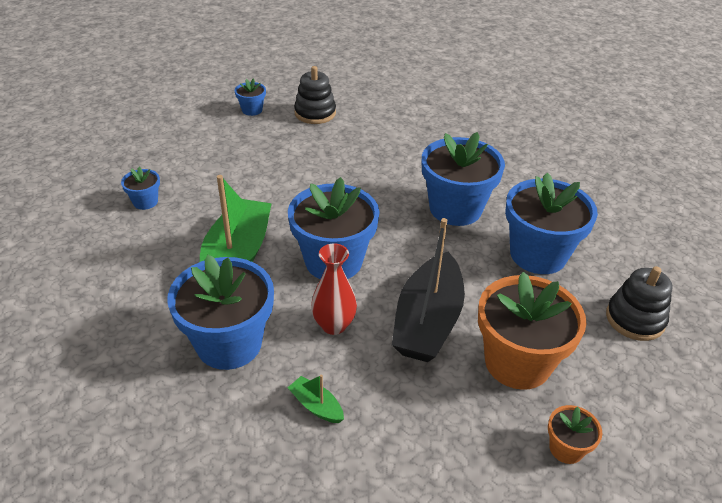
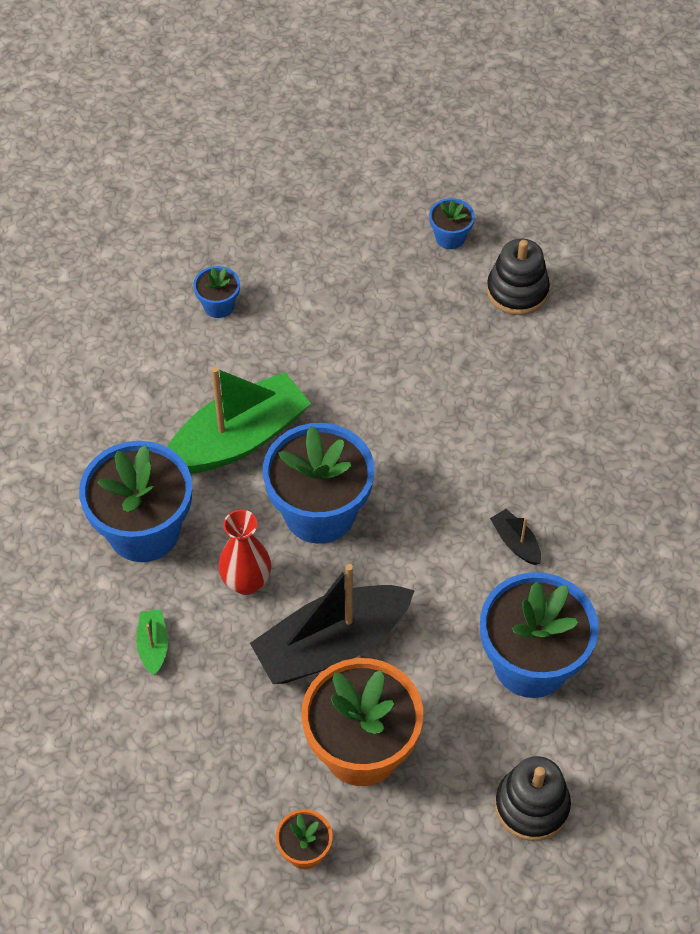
camera: 45 degrees right, 15 degrees up
blue flower pot [422,132,505,226] -> black boat [490,509,541,565]

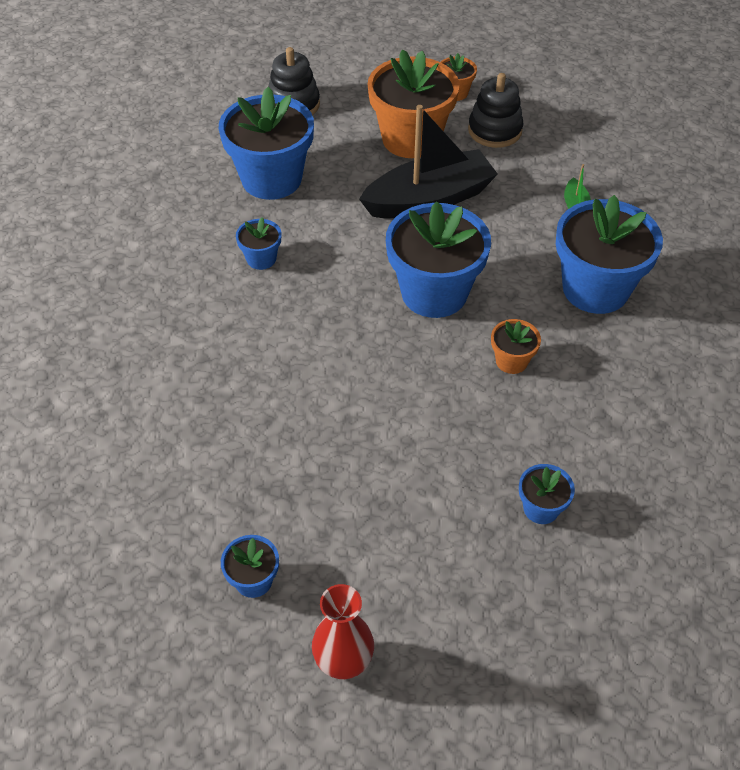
camera: 175 degrees left, 5 degrees down
green boat [167,367,311,474] -> orange flower pot [491,319,541,374]
red vase [218,510,271,595] -> red vase moved to [312,584,374,679]
black stacking toy [487,238,550,315] -> black stacking toy moved to [468,73,523,148]
black boat [490,509,541,565] -> blue flower pot [236,217,282,270]

